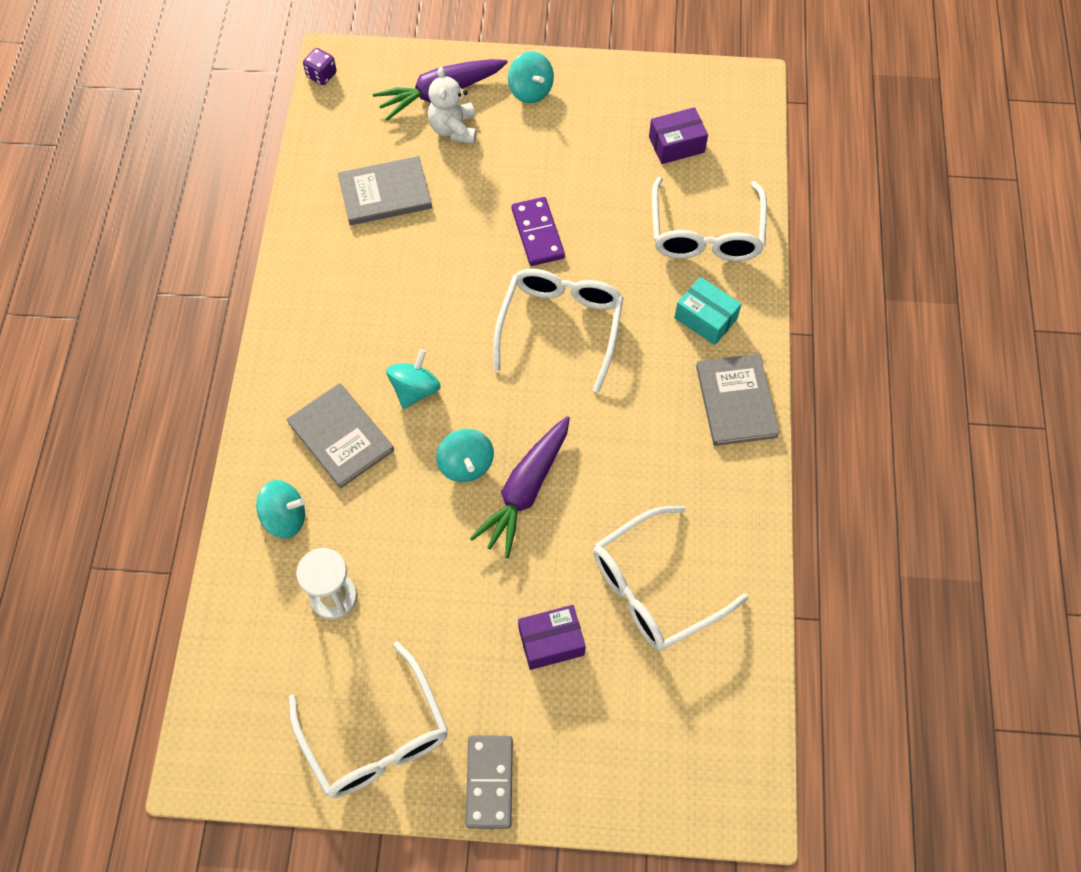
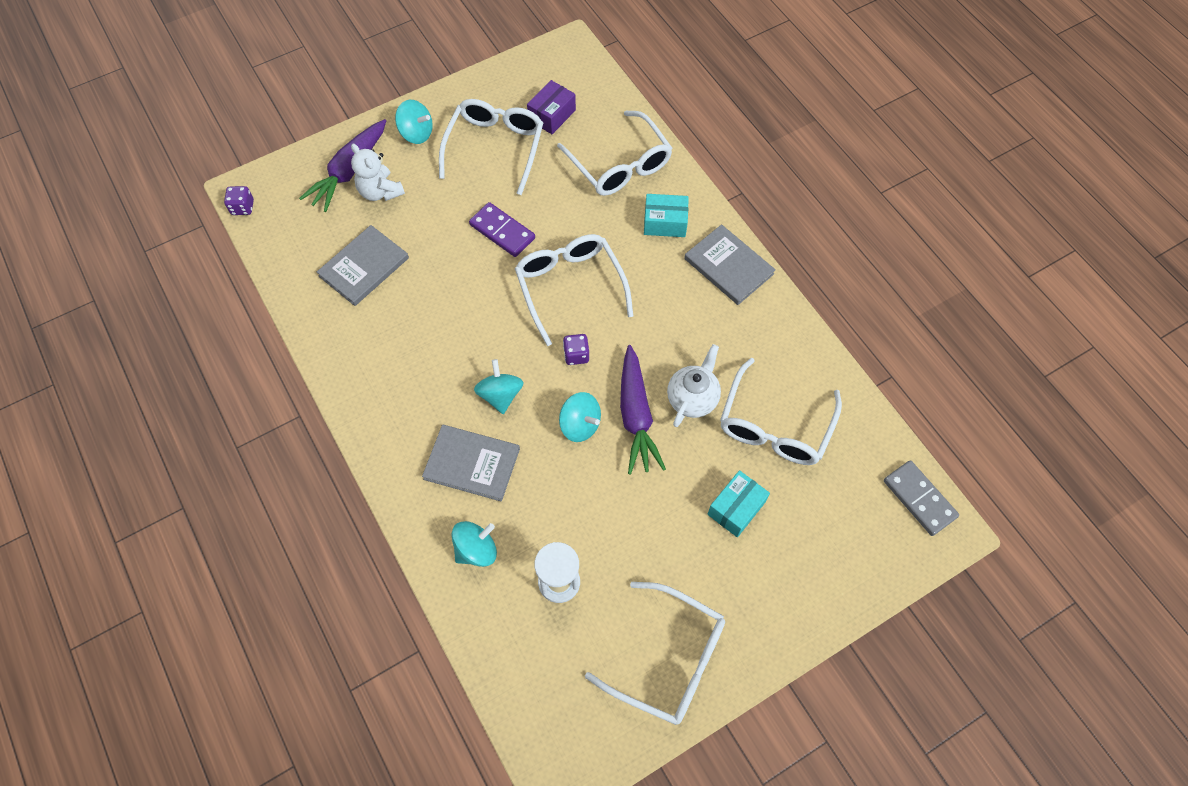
camera: 35 degrees left, 0 degrees up
grey domino [466,735,513,829] -> grey domino moved to [884,460,959,536]
purple box [518,605,586,670] -> turquoise box [707,470,770,537]
none -> white glasses [439,99,543,195]
none -> purple dice [563,334,589,365]
none -> white teapot [667,344,721,427]

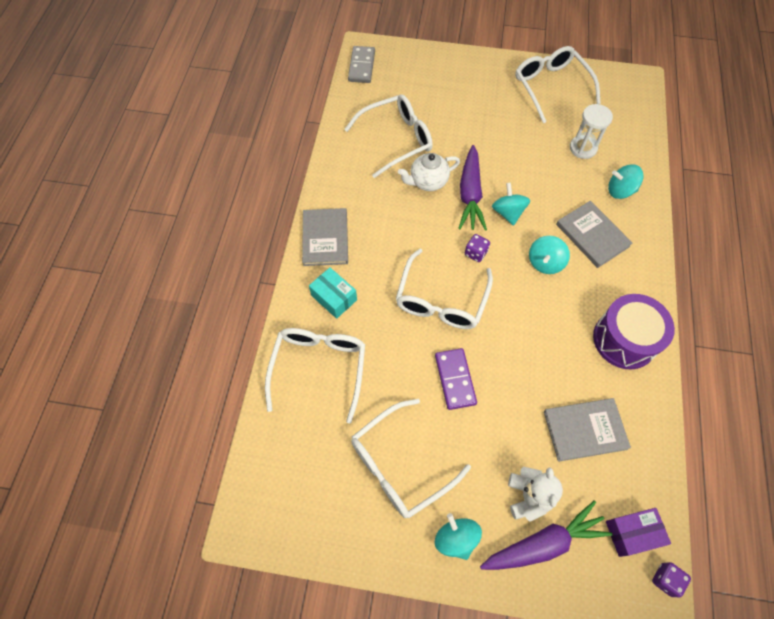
camera: 140 degrees left, 0 degrees up
purple box [527,80,576,134] -> purple box moved to [606,508,671,557]
purple carrot [620,345,666,475] -> purple carrot turned 150 degrees clockwise [458,145,487,230]
turquoise box [707,470,770,537] -> none
none -> purple drum [593,294,675,370]

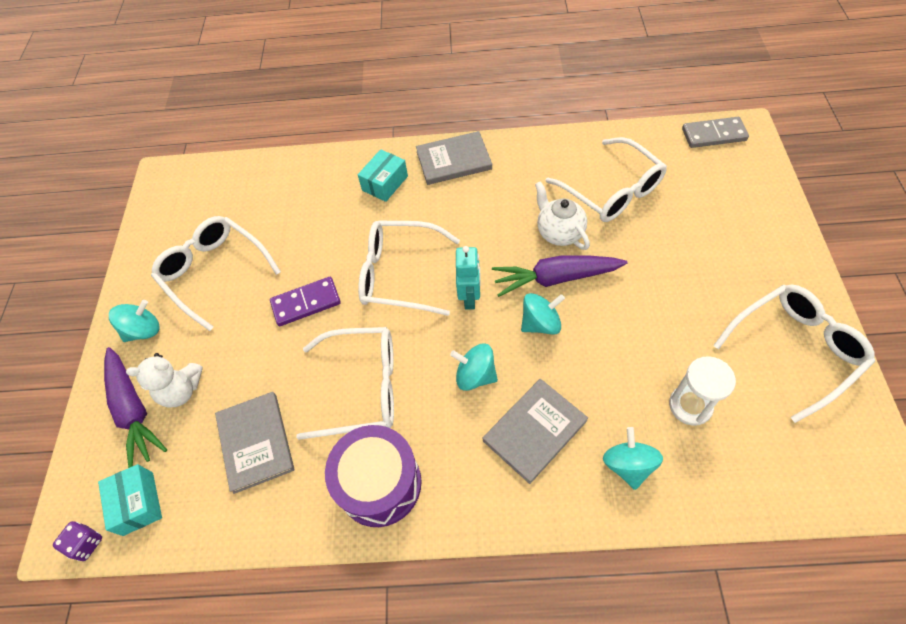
camera: 85 degrees right, 5 degrees down
white glasses [265,328,365,424] -> white glasses moved to [296,327,394,440]
purple dice [465,234,490,262] -> turquoise robot [456,246,481,310]
purple box [606,508,671,557] -> turquoise box [98,464,162,536]

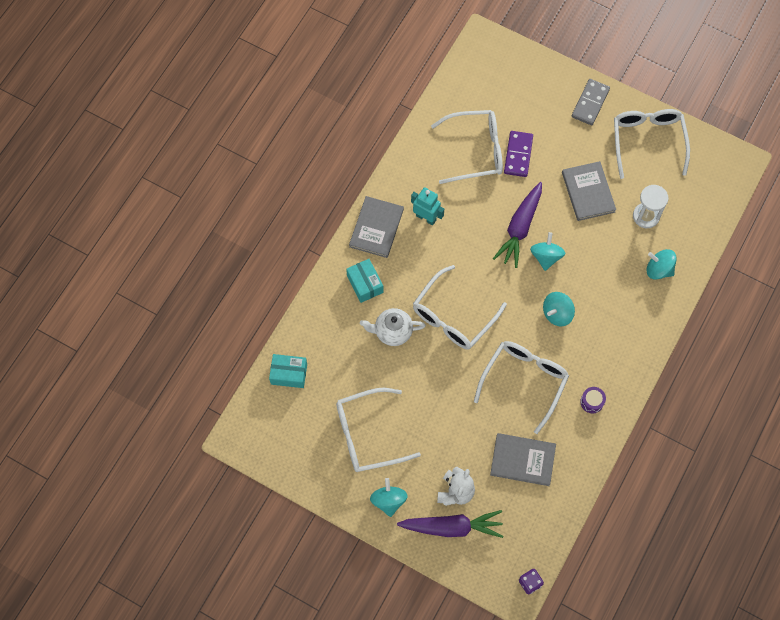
camera: 65 degrees left, 10 degrees up
turquoise box [98,464,162,536] -> turquoise box moved to [269,354,307,388]
purple domino [270,277,341,326] -> purple domino moved to [504,131,533,177]
purple drum [325,425,422,527] -> purple drum [580,387,606,413], size x0.42
turquoise robot [456,246,481,310] -> turquoise robot moved to [411,187,444,225]
grey book [483,379,588,484] -> grey book moved to [562,161,616,221]
white teapot [535,181,590,250] -> white teapot moved to [360,308,426,346]
grey domino [682,117,749,148] -> grey domino moved to [572,79,610,125]

